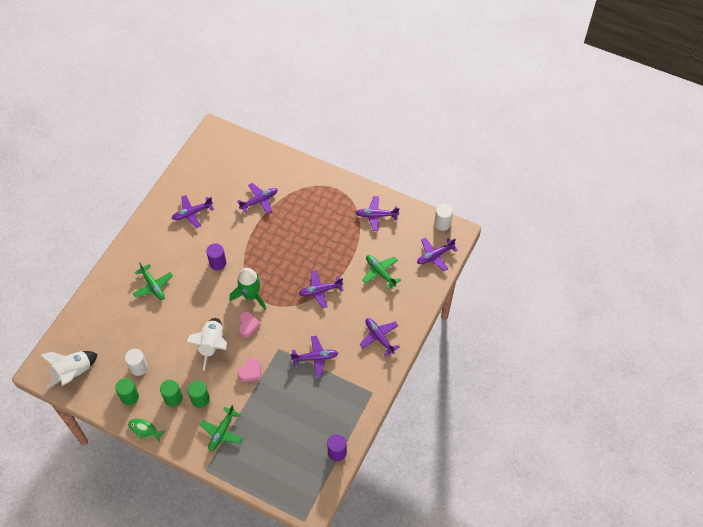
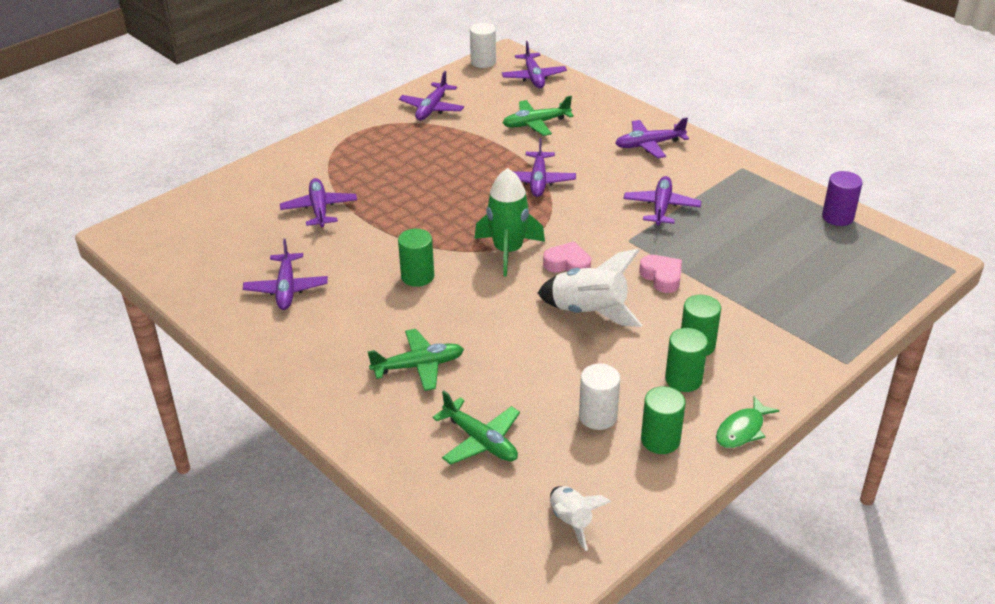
camera: 70 degrees left, 20 degrees down
white rocket [40,351,98,389] -> white rocket [550,486,611,551], size x0.59
green plane [199,405,243,451] -> green plane moved to [433,391,520,465]
purple cylinder [206,243,226,270] -> green cylinder [398,229,434,287]

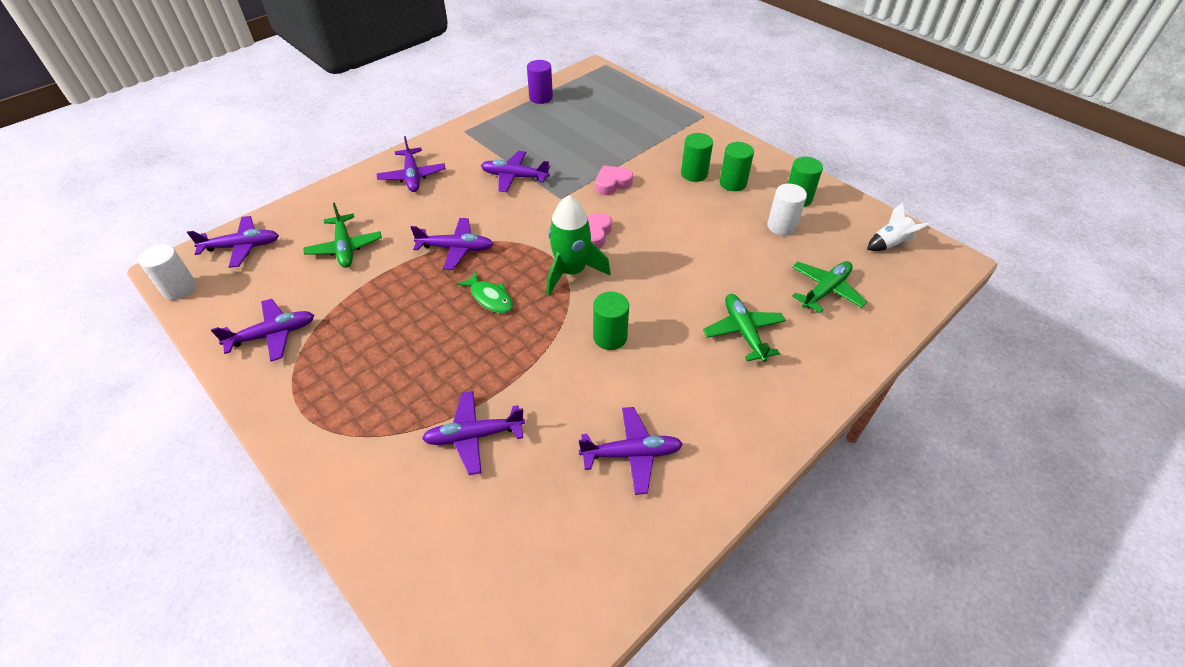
camera: 90 degrees left, 10 degrees up
purple plane [399,71,464,120] -> purple plane turned 45 degrees counterclockwise [211,299,314,361]
white rocket [538,249,642,327] -> none
green fish [716,396,779,448] -> green fish moved to [457,271,513,313]

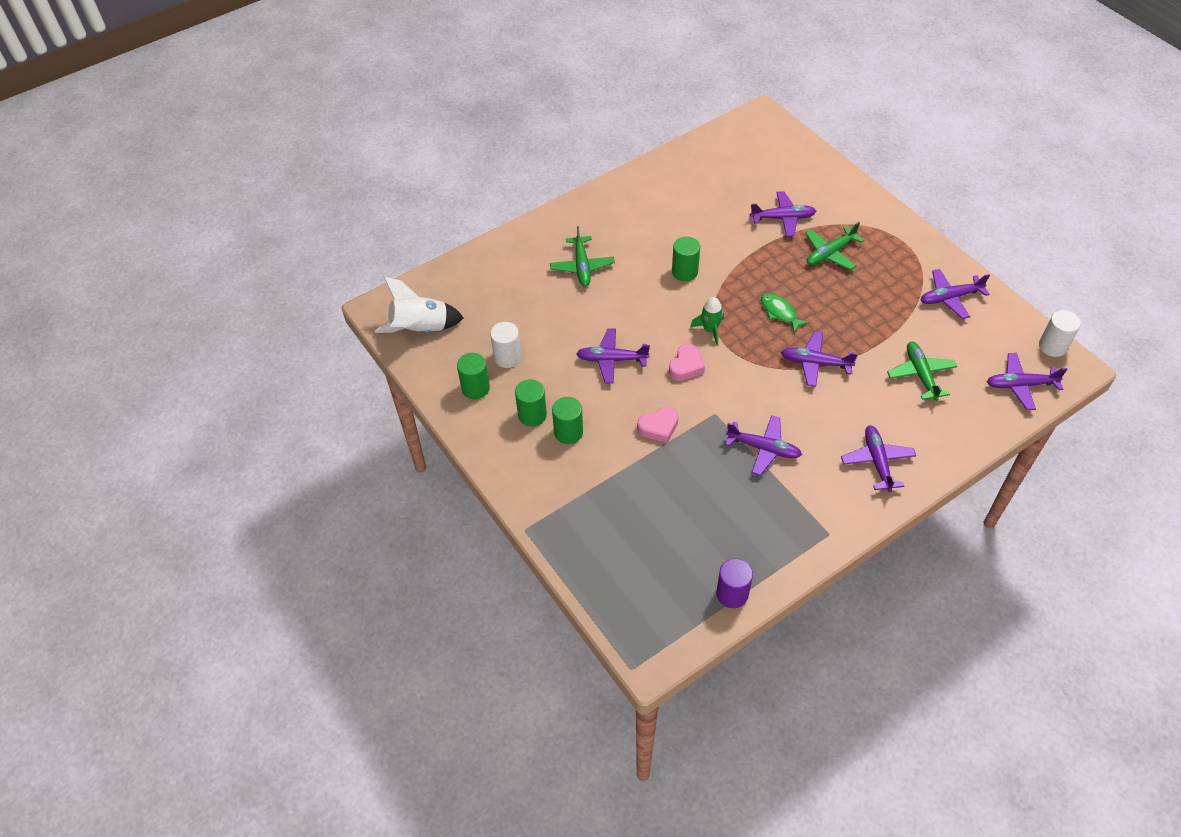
camera: 170 degrees left, 5 degrees up
green rocket [546,195,611,295] -> green rocket [690,297,724,345], size x0.59
purple plane [579,407,683,495] -> purple plane moved to [576,328,650,383]
green plane [792,261,867,313] -> green plane moved to [805,222,864,270]
white rocket [867,203,929,251] -> white rocket [375,277,464,333], size x1.68

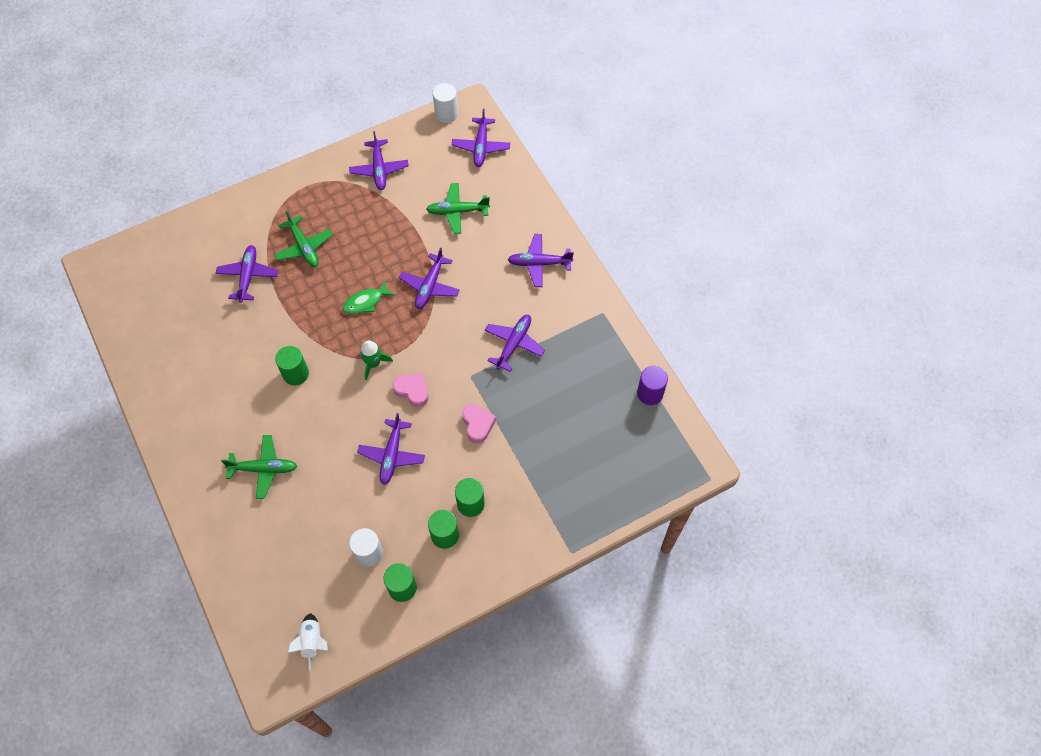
camera: 85 degrees left, 10 degrees up
white rocket [375,277,464,333] -> white rocket [288,613,328,671], size x0.59

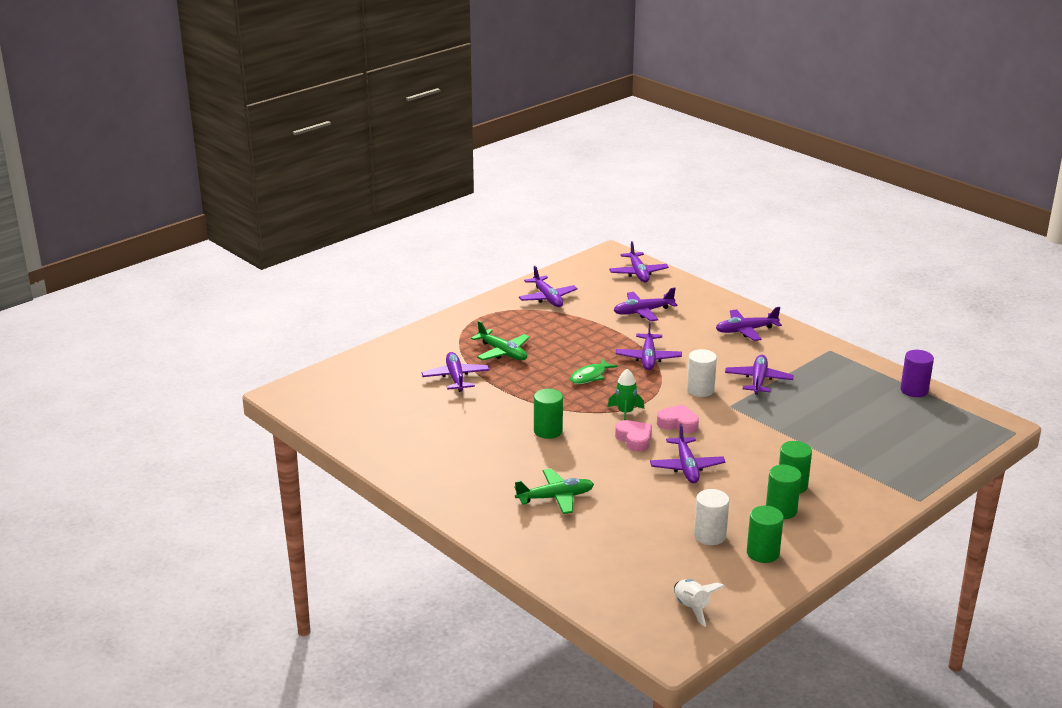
camera: 15 degrees left, 35 degrees down
green plane [426,183,490,234] -> purple plane [614,287,677,321]
white cylinder [433,83,458,123] -> white cylinder moved to [687,349,717,397]
pink heart [462,404,496,443] -> pink heart moved to [615,420,652,452]

